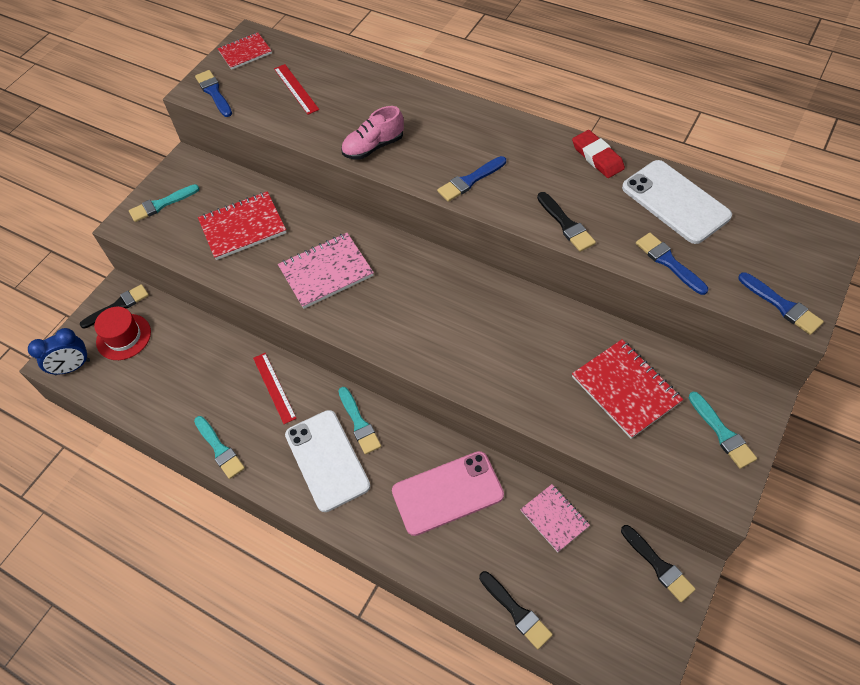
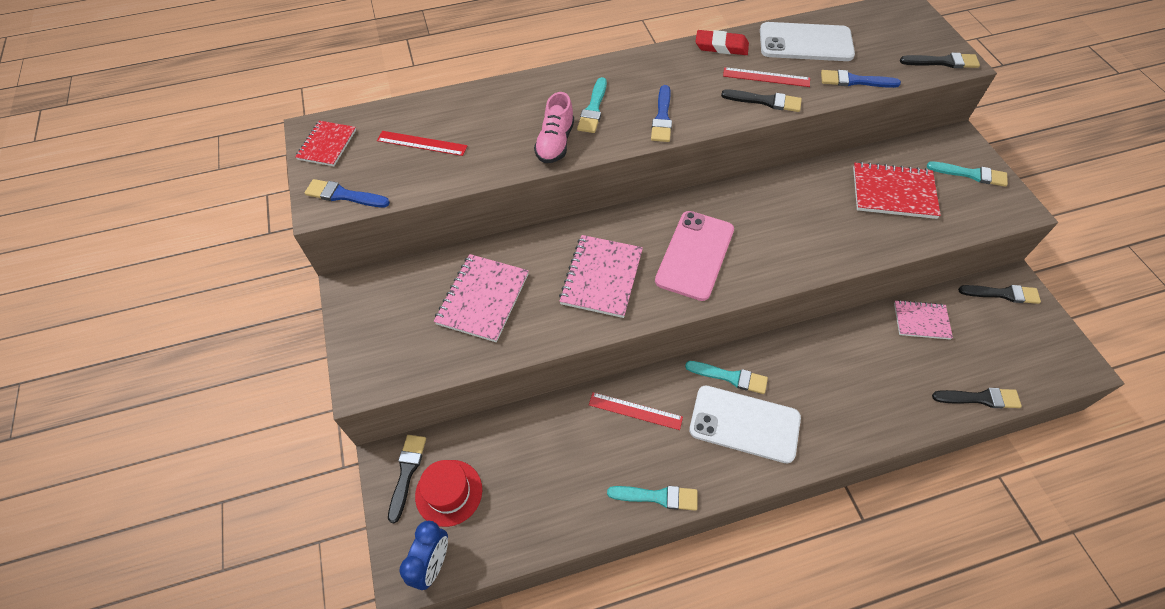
camera: 50 degrees left, 0 degrees up
turquoise brush [129,184,199,222] -> turquoise brush moved to [577,77,607,133]
red notebook [198,191,287,260] -> pink notebook [434,254,529,342]
pink phone [392,451,504,536] -> pink phone moved to [655,211,734,301]
blue brush [739,272,824,335] -> black brush [900,53,980,68]
none -> red ruler [723,67,810,87]

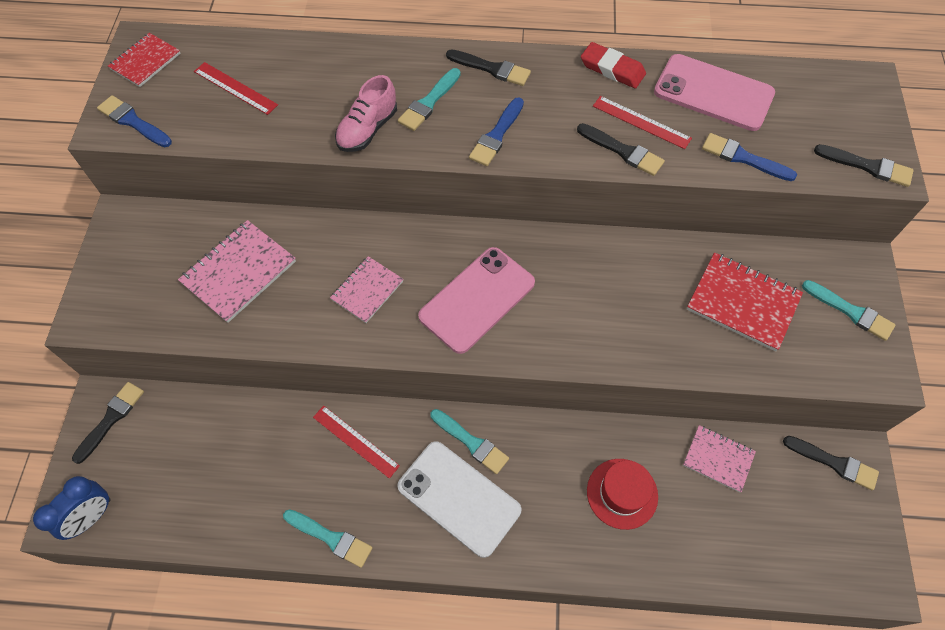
camera: 20 degrees right, 5 degrees up
red hat [415,460,482,527] -> red hat moved to [587,459,658,530]
pink notebook [559,235,643,318] -> pink notebook [330,256,403,323], size x0.64
white phone [760,22,855,61] -> pink phone [654,54,775,131]
black brush [932,388,1022,408] -> black brush moved to [446,49,531,86]

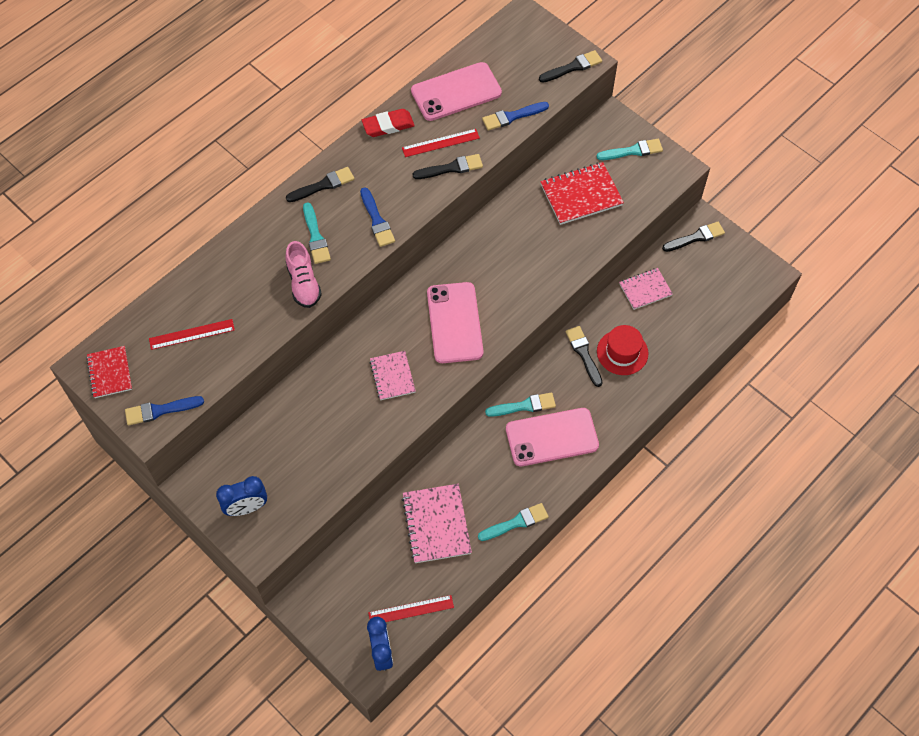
camera: 50 degrees left, 0 degrees up
black brush [72,382,144,464] -> black brush moved to [566,326,603,387]
pink notebook [178,220,296,323] -> pink notebook moved to [402,484,472,563]
red ruler [313,406,400,479] -> red ruler moved to [368,595,454,622]
white phone [398,441,521,558] -> pink phone [506,408,599,467]
none -> blue clock [216,476,267,516]

